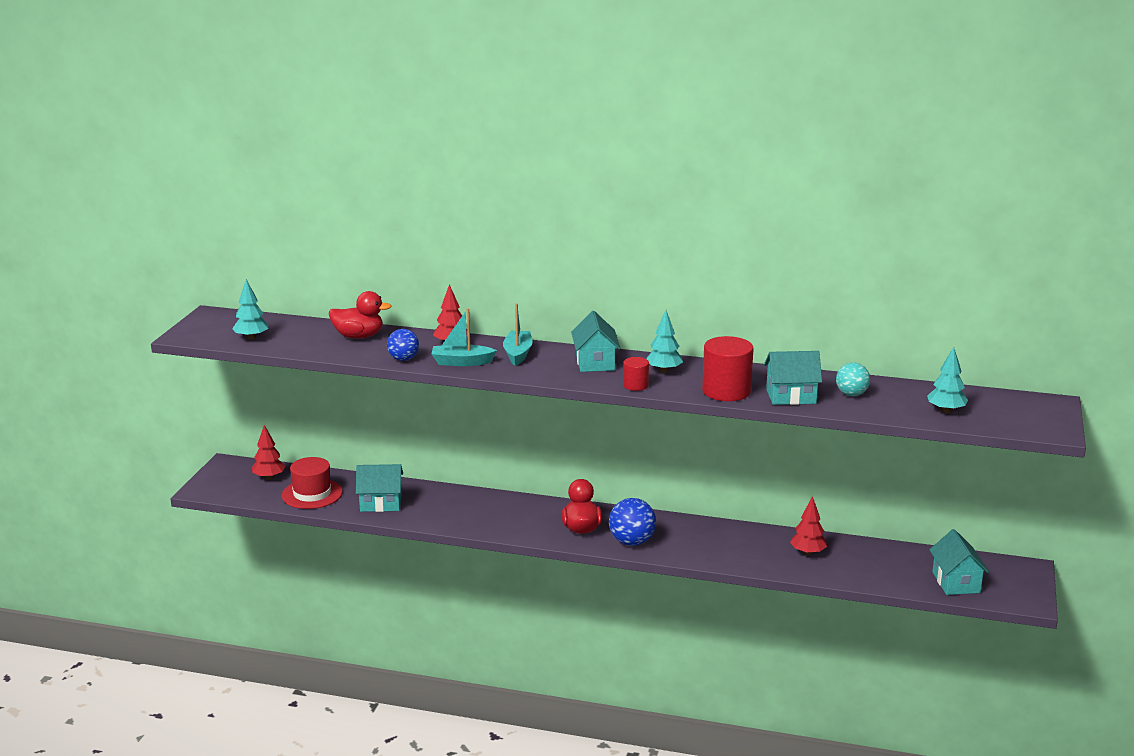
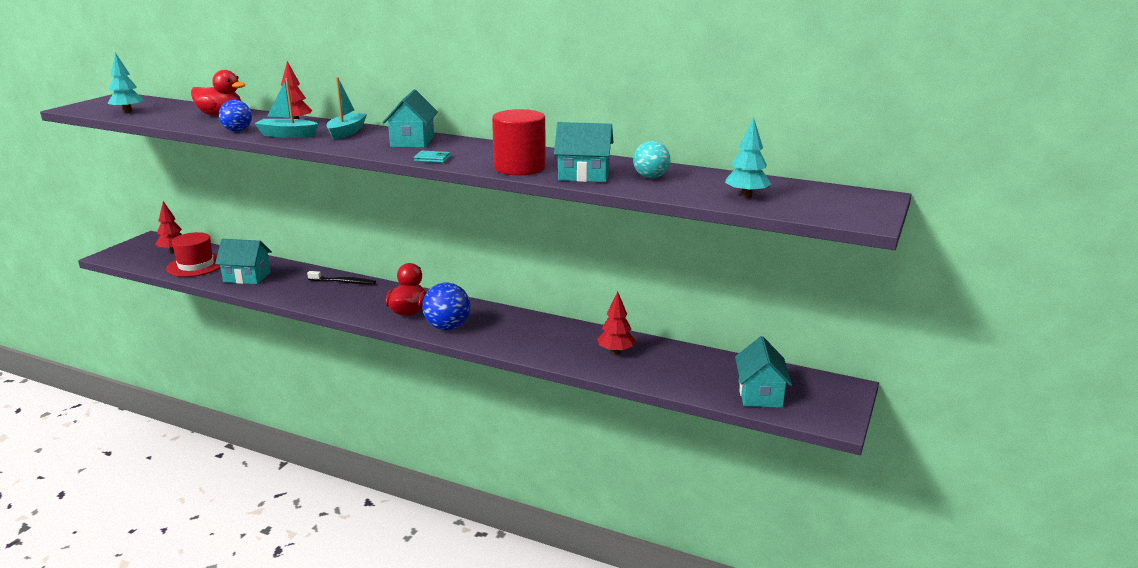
camera: 10 degrees right, 0 degrees up
red cylinder [623,357,649,391] -> turquoise wallet [414,151,450,163]
turquoise tree [646,310,683,373] -> none
none -> black toothbrush [307,271,376,284]

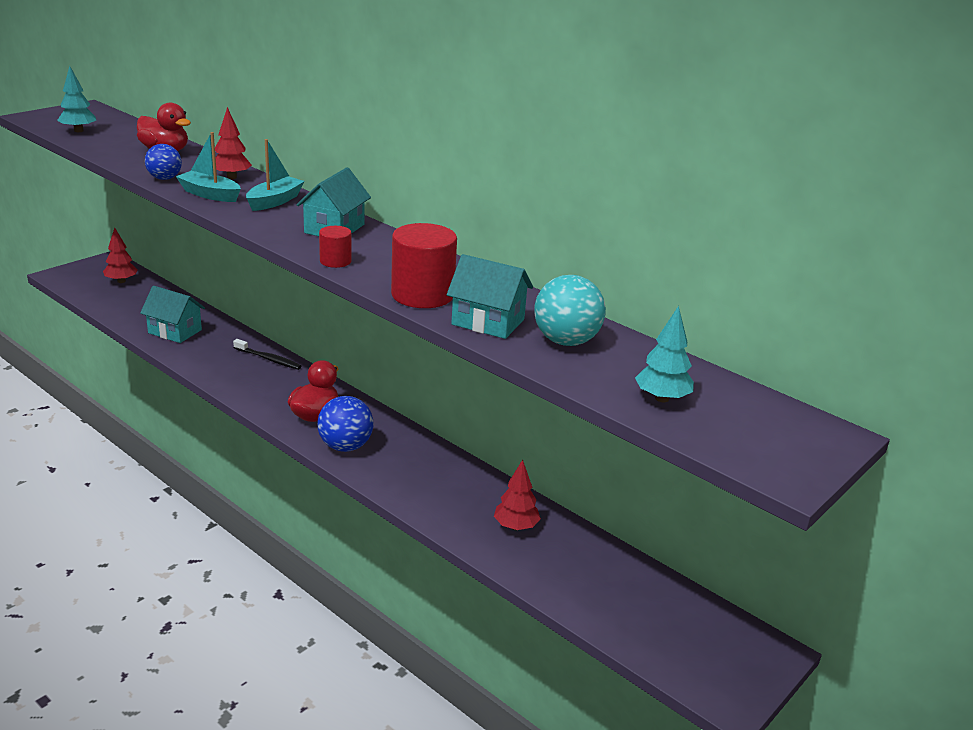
camera: 15 degrees right, 5 degrees up
red hat [166,232,220,277] -> none
turquoise wallet [414,151,450,163] -> red cylinder [319,226,352,268]
turquoise ball [633,141,670,178] -> turquoise ball [534,275,606,346], size x1.51
turquoise house [735,336,792,408] -> none

